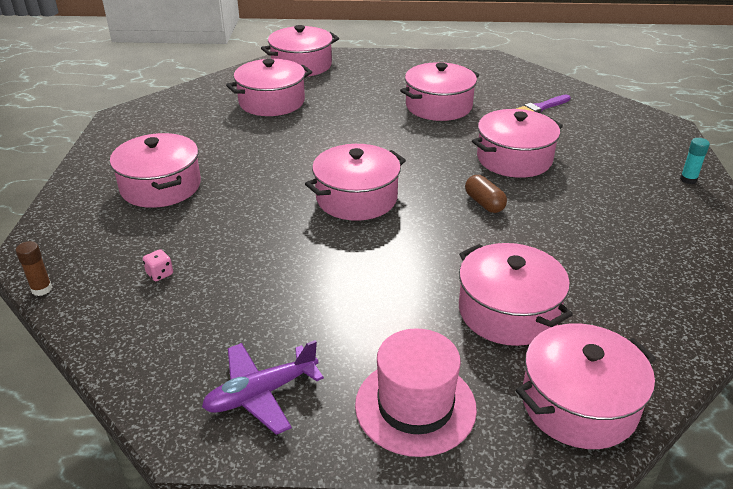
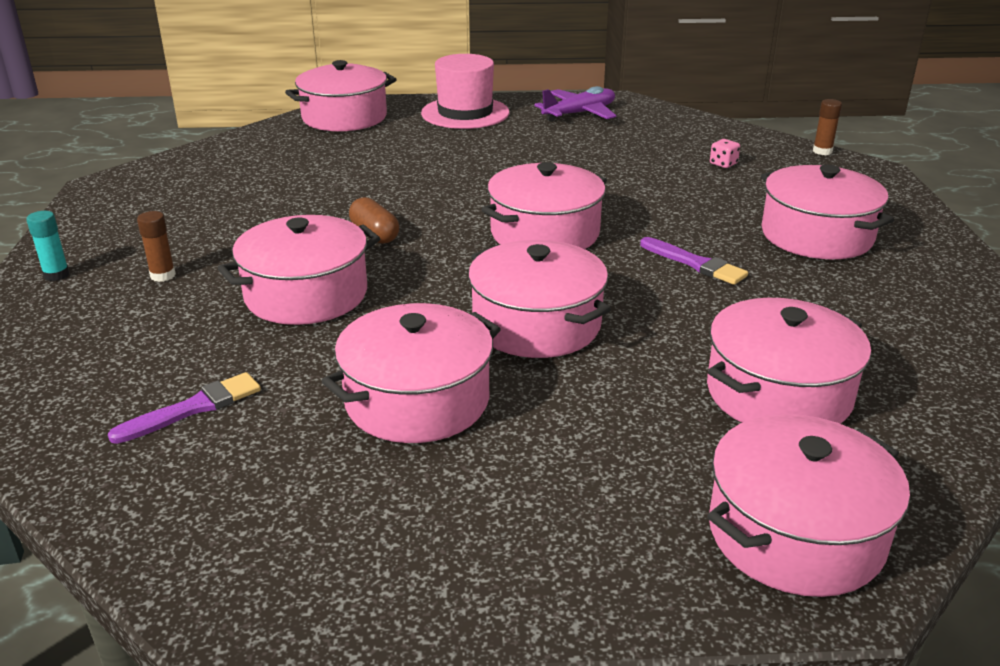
camera: 175 degrees right, 5 degrees down
pink pot [459,243,573,346] -> pink pot moved to [468,240,611,358]
none -> brown glue stick [137,211,176,282]
none -> purple brush [640,237,748,285]

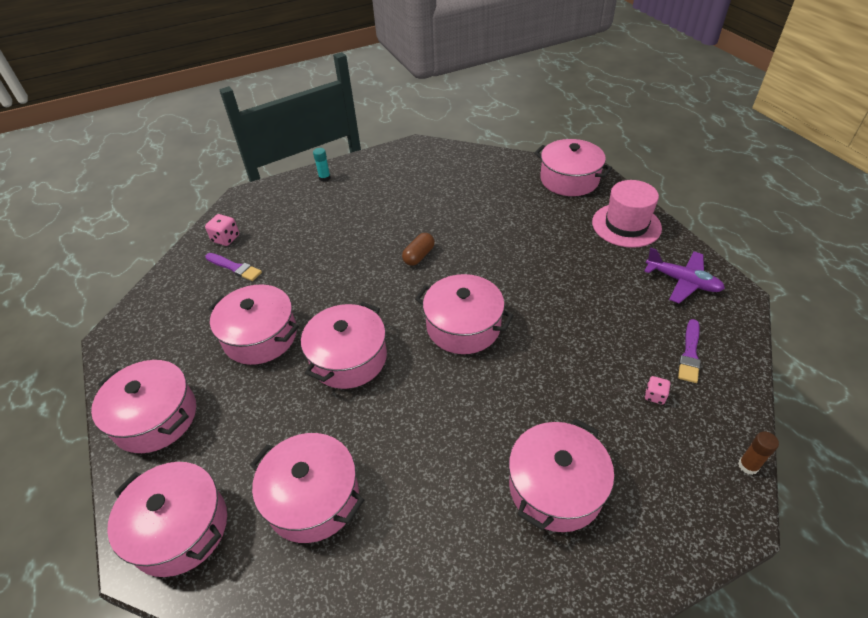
camera: 70 degrees right, 15 degrees up
brown glue stick [137,211,176,282] -> none
pink pot [218,215,380,325] -> pink pot moved to [91,360,196,453]
purple brush [640,237,748,285] -> purple brush moved to [678,319,701,383]
none -> pink dice [205,214,239,246]

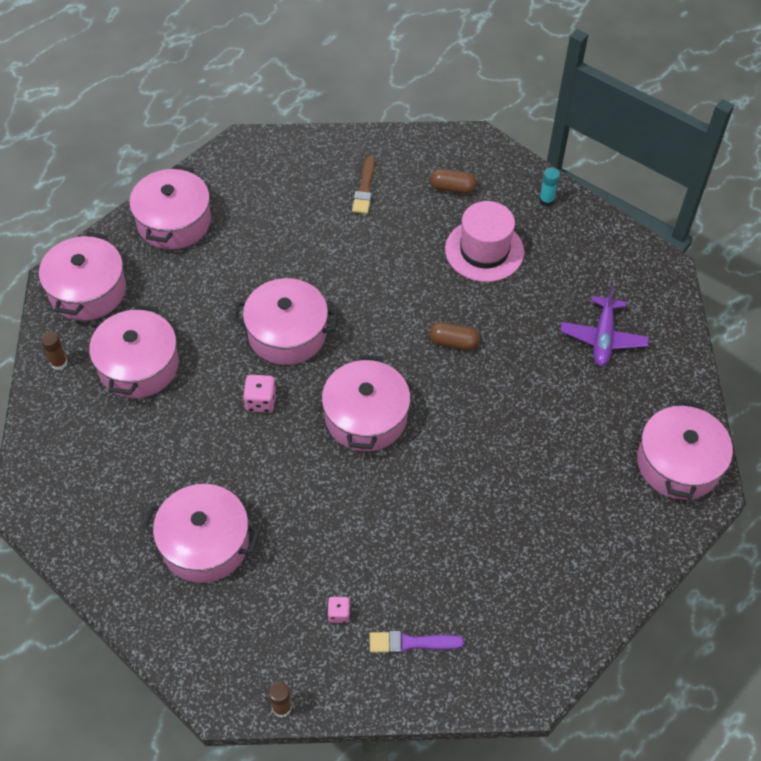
camera: 65 degrees right, 10 degrees up
pink dice [205,214,239,246] -> pink dice moved to [243,375,277,412]
purple brush [205,253,262,281] -> brown brush [352,156,375,214]
pink pot [208,284,299,365] -> none
pink hat [592,180,662,248] -> pink hat moved to [445,201,524,282]
purple plane [644,248,725,303] -> purple plane moved to [560,285,649,366]
none -> brown glue stick [41,331,68,370]
none -> brown capsule [430,169,477,194]

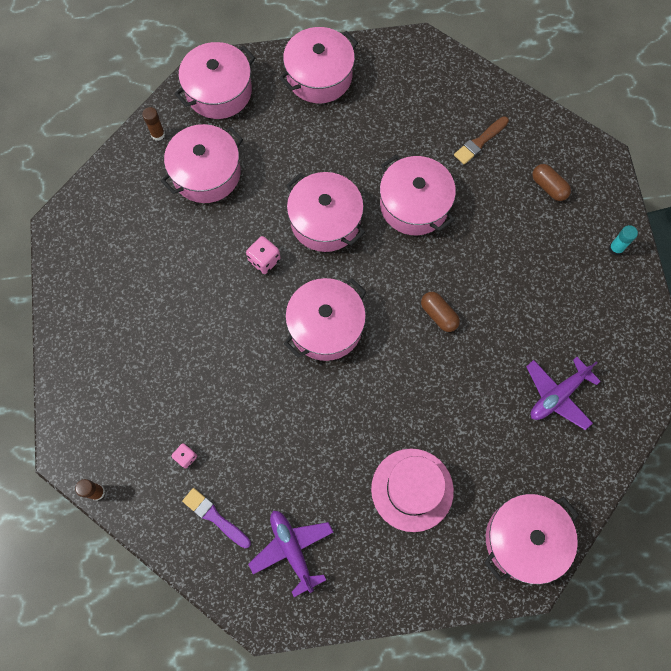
camera: 40 degrees right, 15 degrees up
pink pot [143,484,260,583] -> pink pot moved to [380,155,456,235]
pink hat [445,201,524,282] -> pink hat moved to [371,448,454,532]
none -> purple plane [248,511,333,597]

